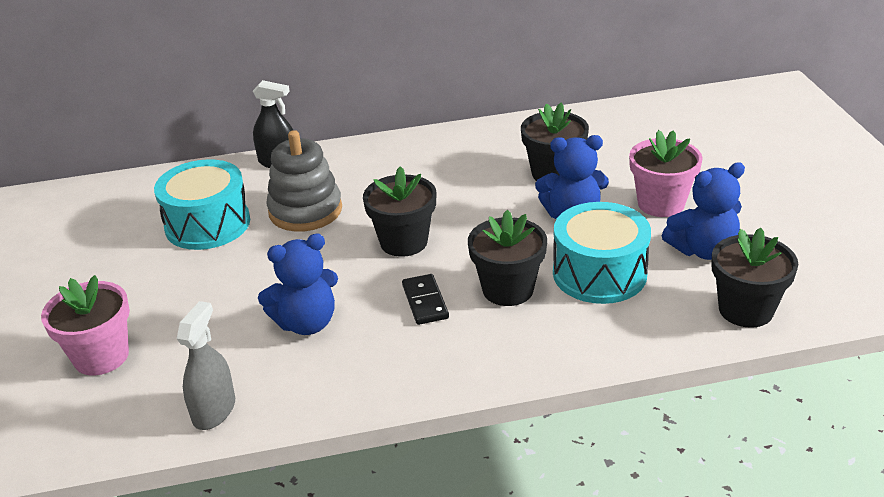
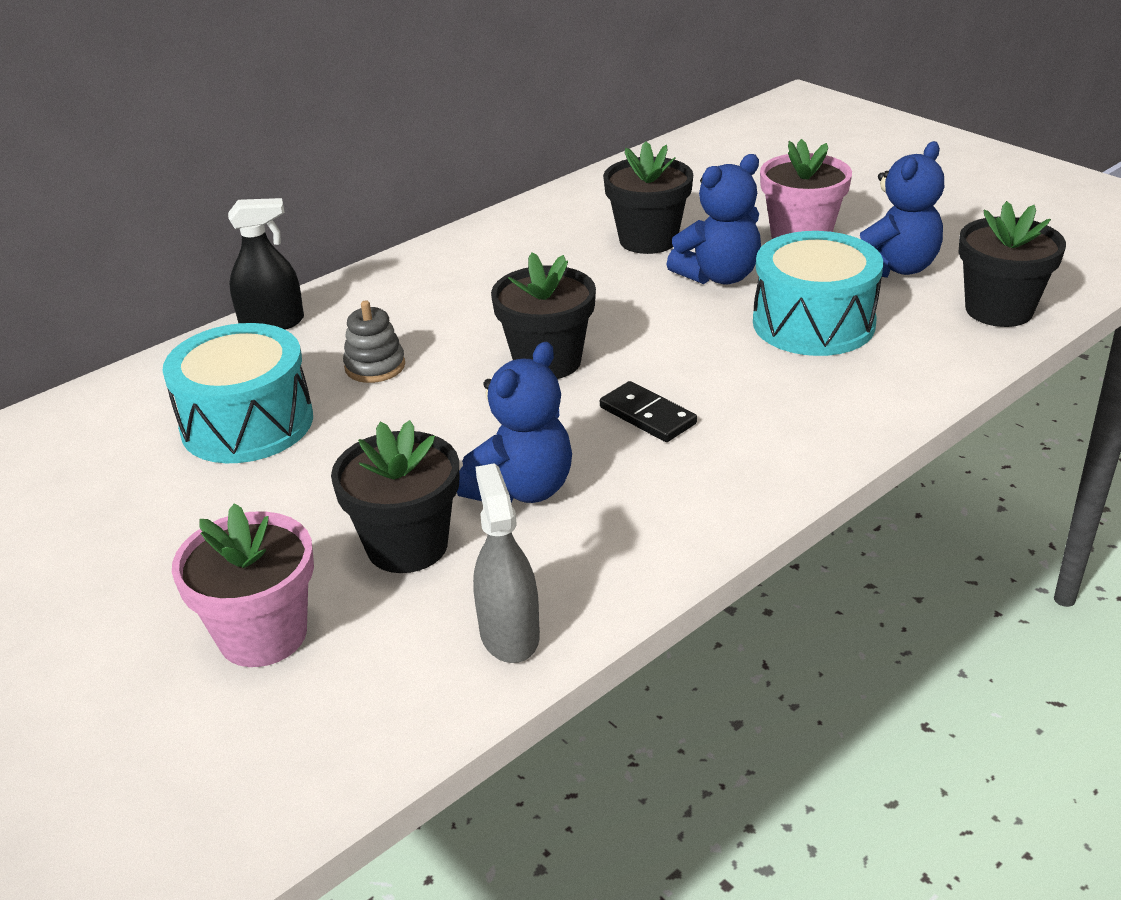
camera: 30 degrees left, 0 degrees up
grey stacking toy [266,130,342,232] -> grey stacking toy [343,301,405,383], size x0.55
black flower pot [468,210,547,306] -> black flower pot moved to [331,420,459,573]

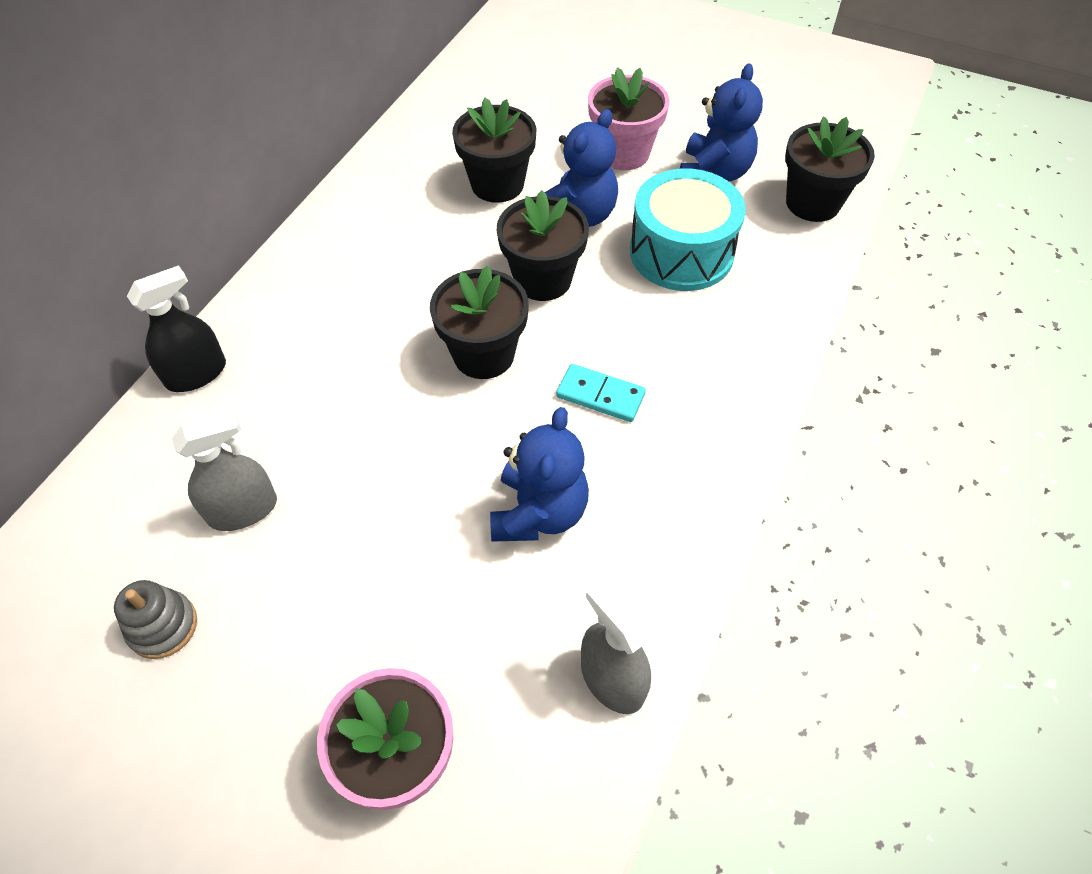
camera: 25 degrees left, 20 degrees up
turquoise drum [162,323,313,463] -> grey spray bottle [172,411,277,531]
black flower pot [331,420,459,573] -> black flower pot moved to [497,190,589,301]
grey stacking toy [343,301,405,383] -> grey stacking toy moved to [114,580,197,659]
black domino [600,381,697,442] -> turquoise domino [556,364,646,422]

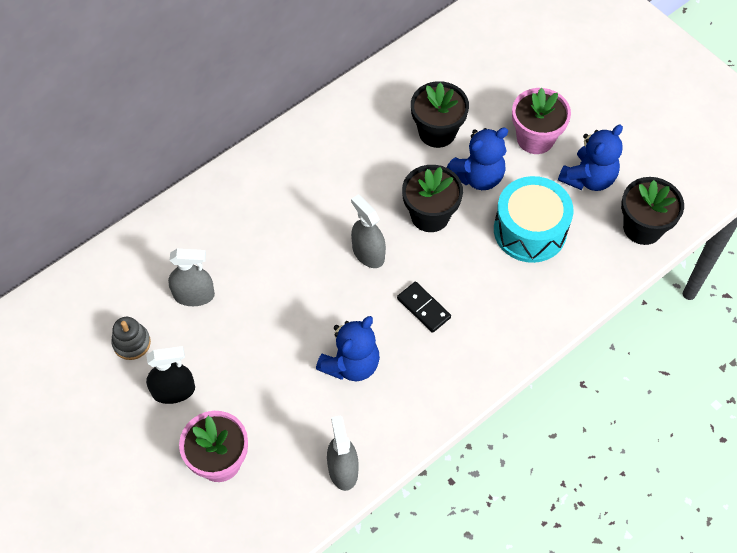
camera: 25 degrees right, 5 degrees up
black spray bottle [127,265,226,392] -> black spray bottle moved to [146,346,195,404]
black flower pot [430,265,529,379] -> grey spray bottle [351,195,386,268]
turquoise domino [556,364,646,422] -> black domino [397,281,451,333]

